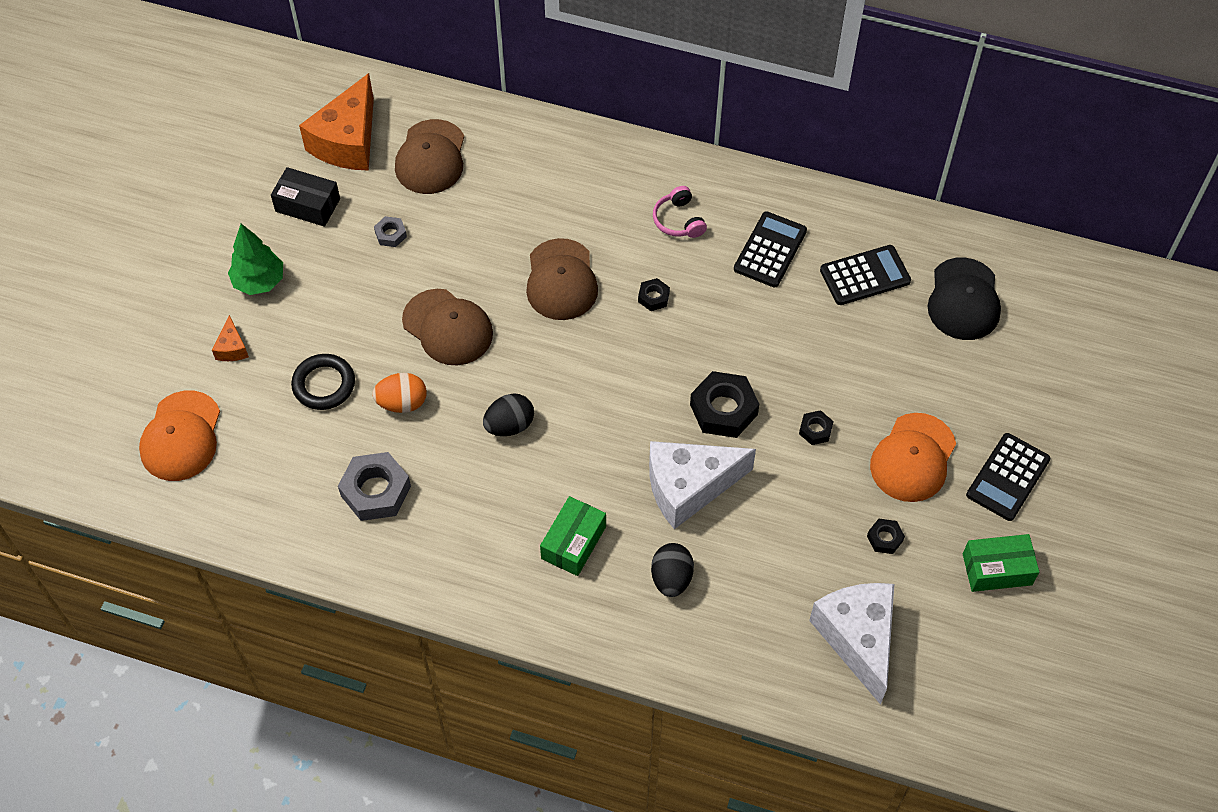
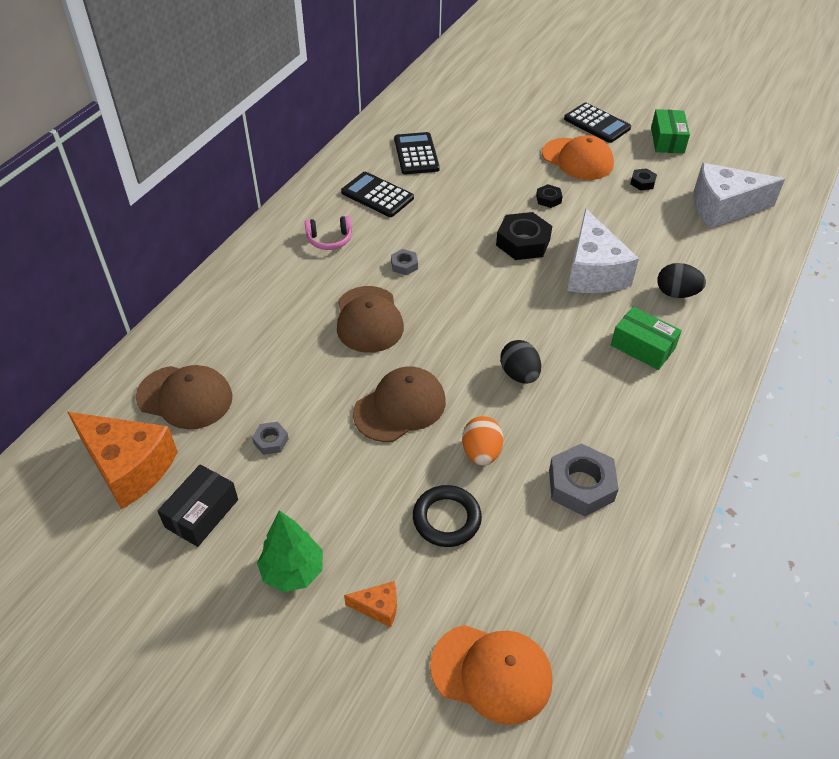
camera: 80 degrees left, 10 degrees down
brown cap [526,238,598,320] -> brown cap turned 75 degrees clockwise [337,286,404,353]
black nut [638,278,670,311] -> grey nut [391,249,418,275]
black cap [928,257,1001,340] -> none

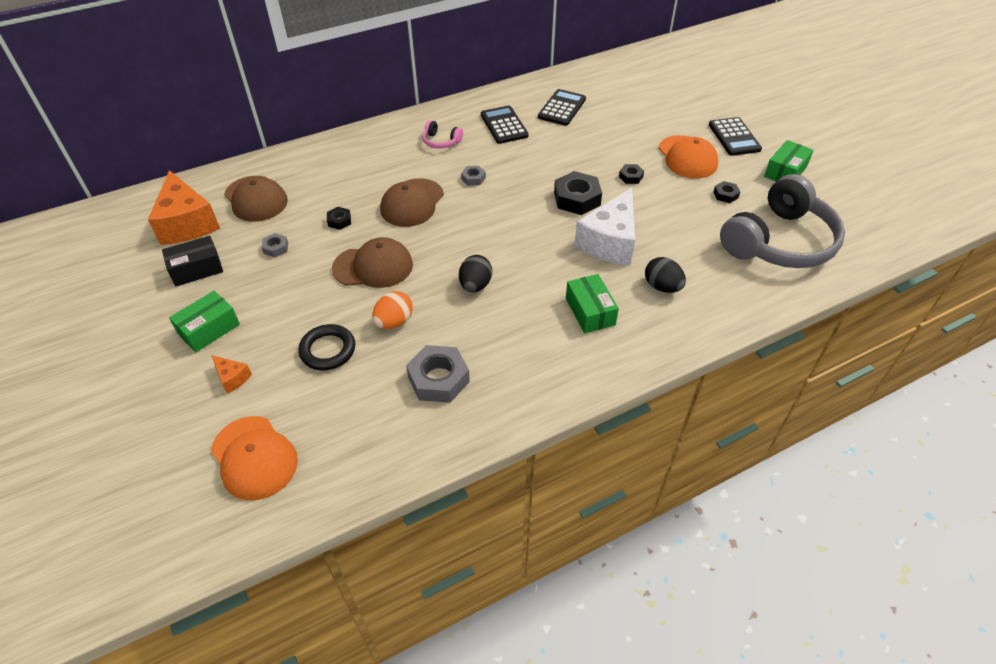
camera: 35 degrees right, 0 degrees up
green tree [257,510,323,592] -> green box [169,291,240,352]
white cheese [693,163,785,228] -> grey headphones [720,174,845,268]
none -> black nut [327,207,351,230]

